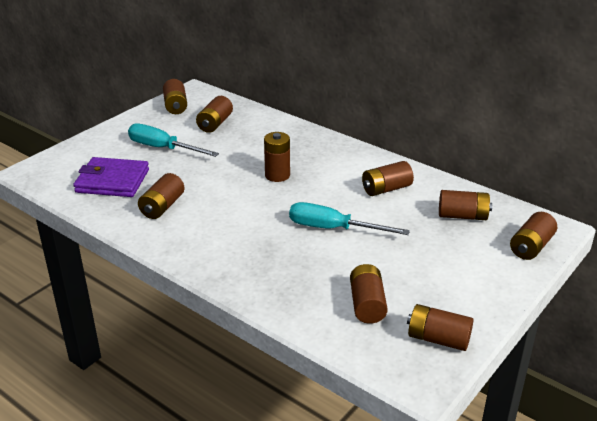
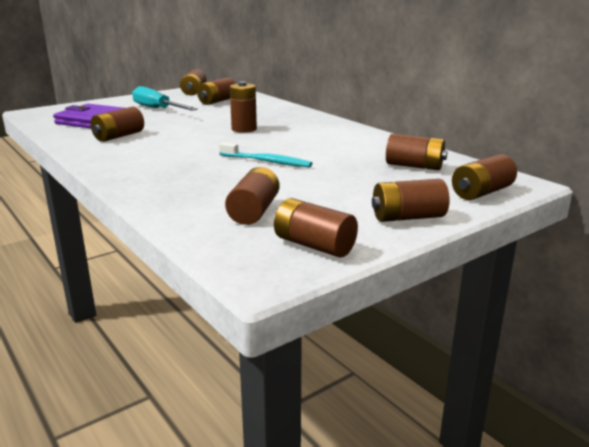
camera: 15 degrees right, 10 degrees down
turquoise screwdriver [289,202,410,235] -> turquoise toothbrush [219,142,312,167]
brown battery [362,161,414,196] -> brown battery moved to [372,179,449,222]

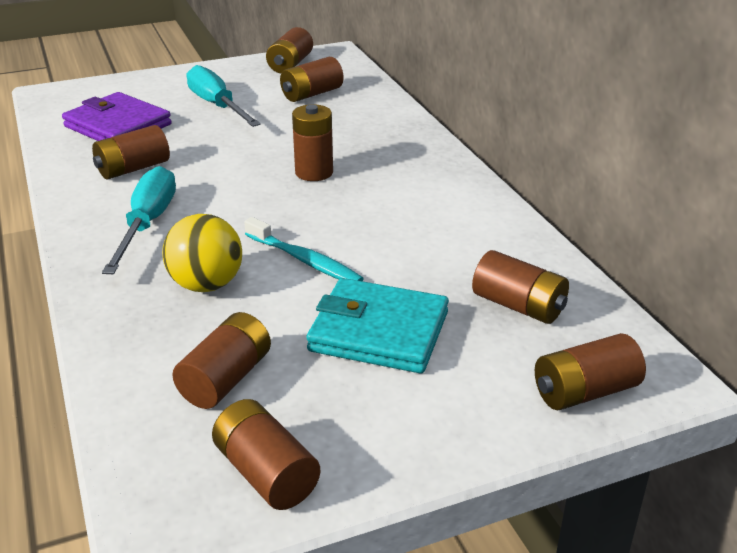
camera: 15 degrees right, 10 degrees up
brown battery [372,179,449,222] -> none
none -> turquoise screwdriver [102,166,176,274]
none -> yellow ball [162,214,242,292]
none -> turquoise wallet [306,278,449,373]

